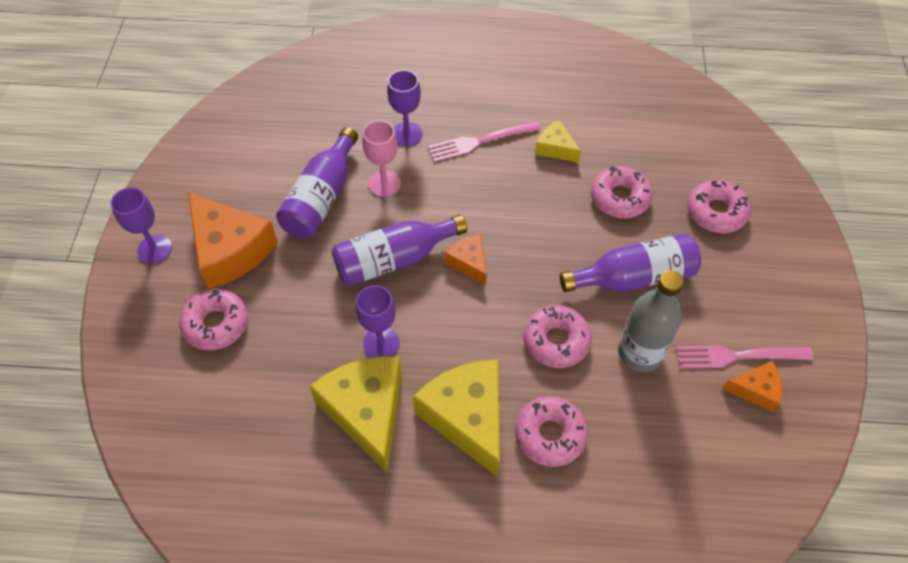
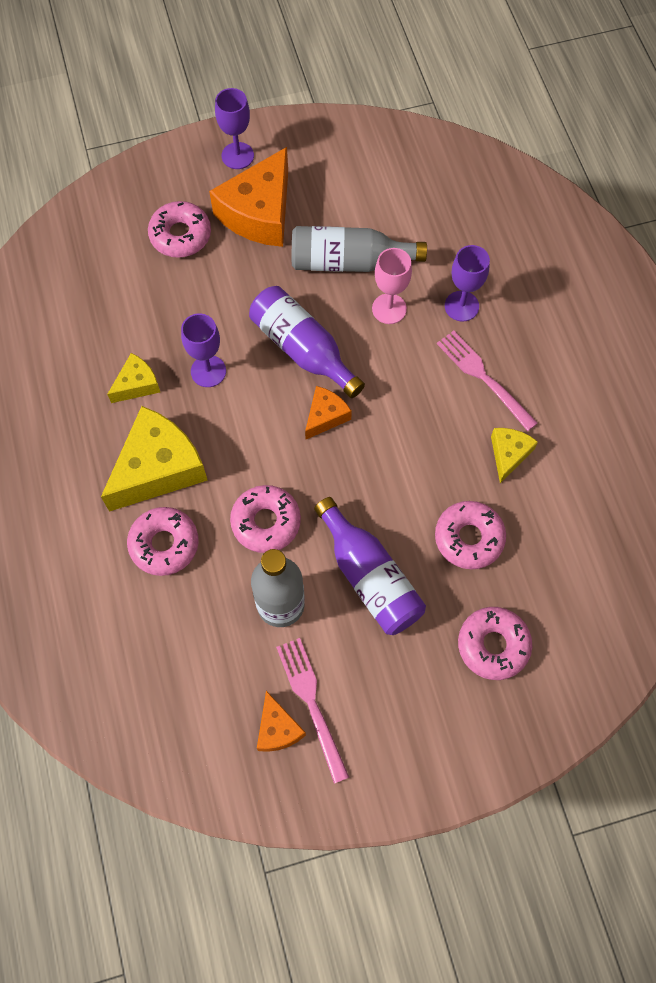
camera: 70 degrees right, 10 degrees up
purple bottle [276,127,358,238] -> grey bottle [292,226,427,272]
yellow cheese [309,356,402,473] -> yellow cheese [107,353,160,403], size x0.51

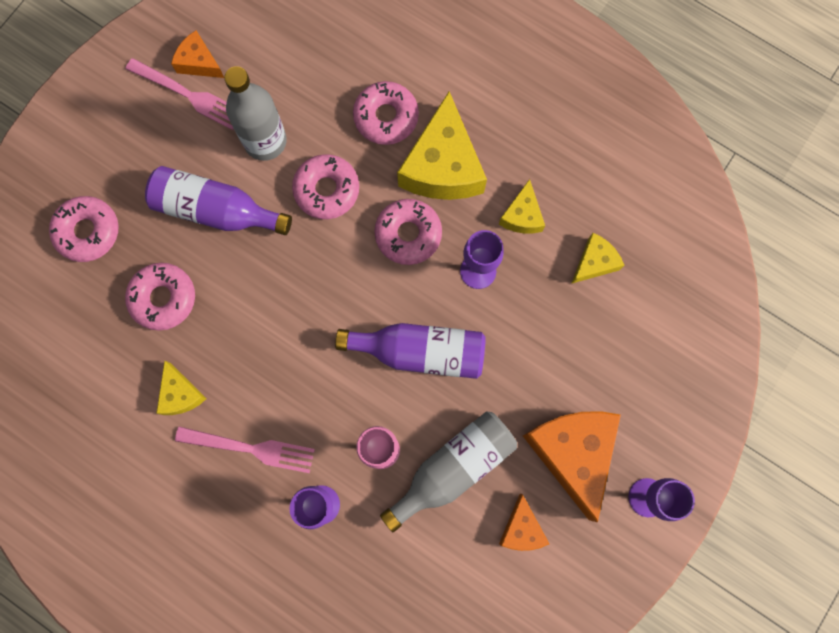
camera: 140 degrees right, 10 degrees up
pink donut [148,201,211,258] -> pink donut moved to [374,199,442,265]
orange cheese [305,386,352,439] -> orange cheese moved to [499,494,549,551]
none -> yellow cheese [571,233,624,284]

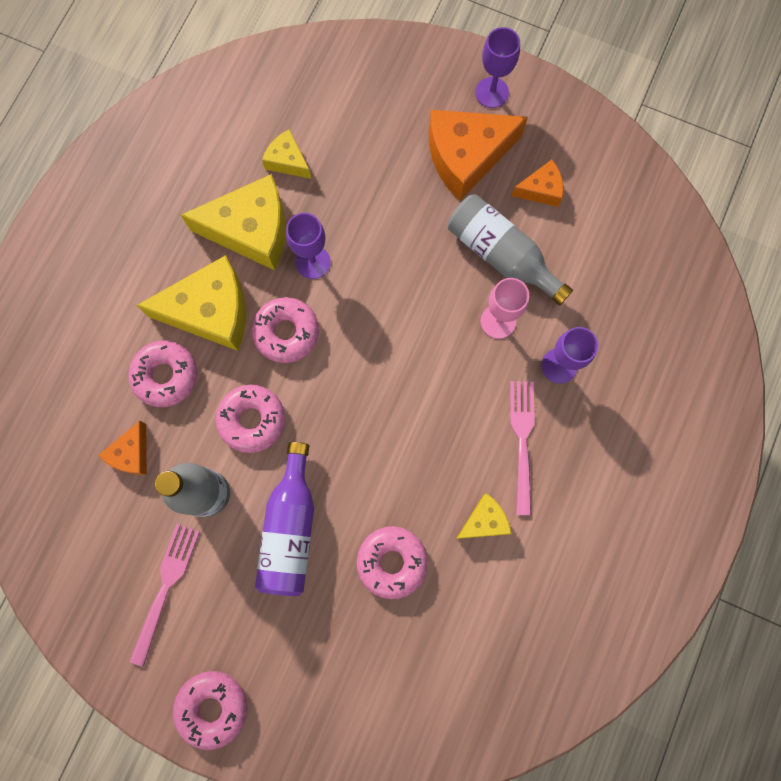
camera: 100 degrees left, 0 degrees up
pink donut [49,196,119,262] -> pink donut moved to [173,671,248,750]
orange cheese [171,30,224,78] -> orange cheese moved to [98,421,147,475]
purple bottle [335,323,486,379] -> none
yellow cheese [499,179,545,234] -> yellow cheese [181,174,286,270], size x1.96

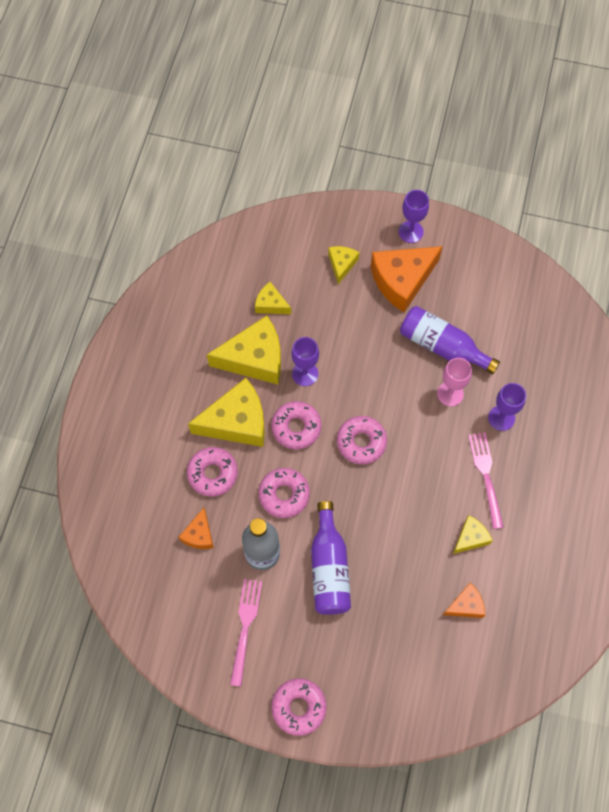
camera: 10 degrees left, 10 degrees down
pink donut [357,526,428,599] -> pink donut moved to [337,416,387,465]
grey bottle [448,194,573,305] -> purple bottle [400,306,500,374]
orange cheese [511,160,564,207] -> orange cheese moved to [443,582,485,618]
none -> yellow cheese [328,246,359,284]

